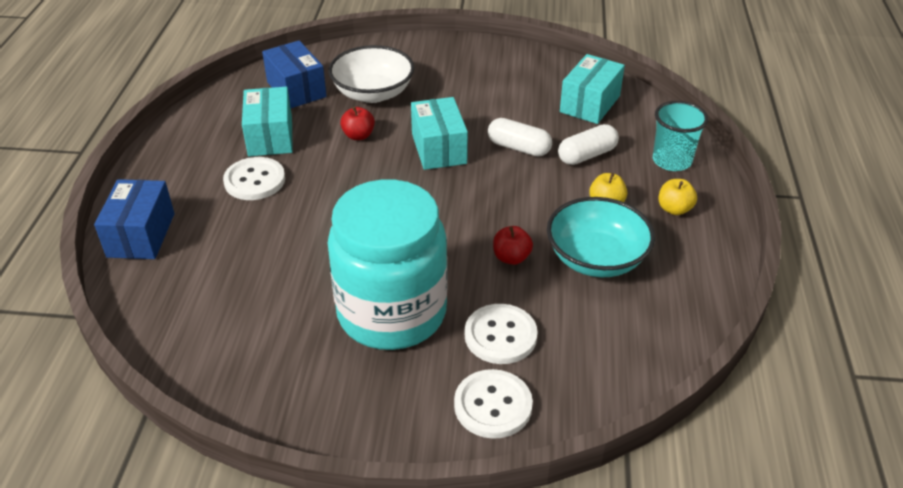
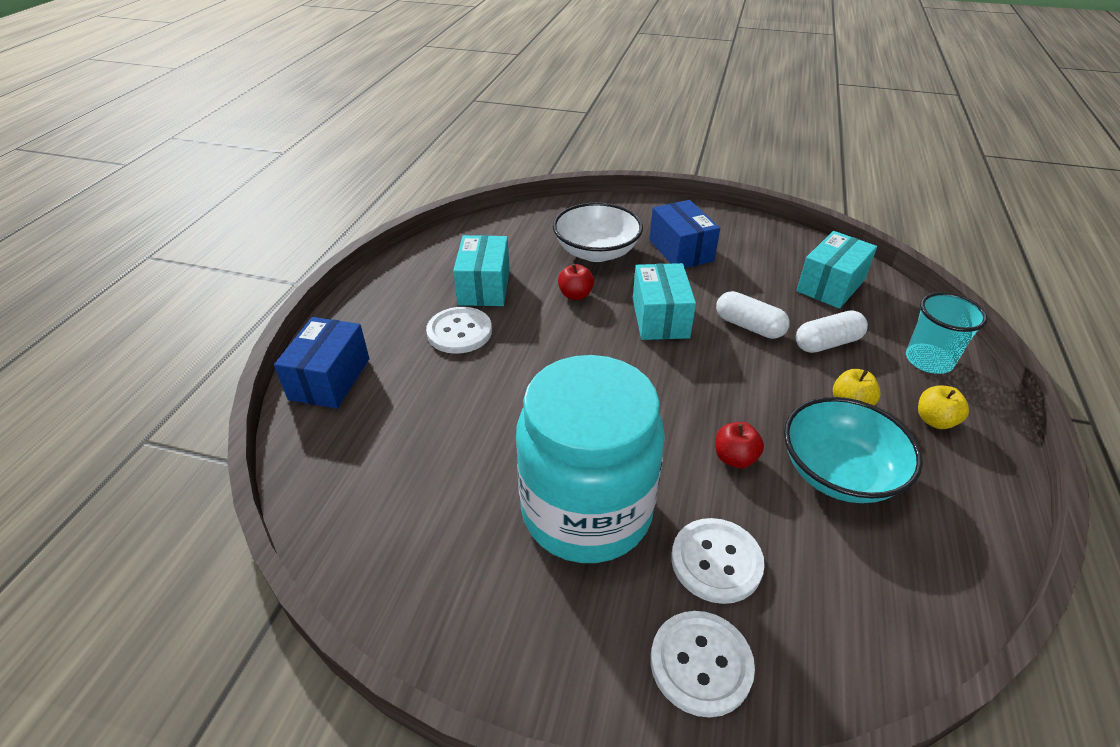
camera: 10 degrees right, 0 degrees up
blue box [262,41,327,108] -> blue box moved to [649,200,720,268]

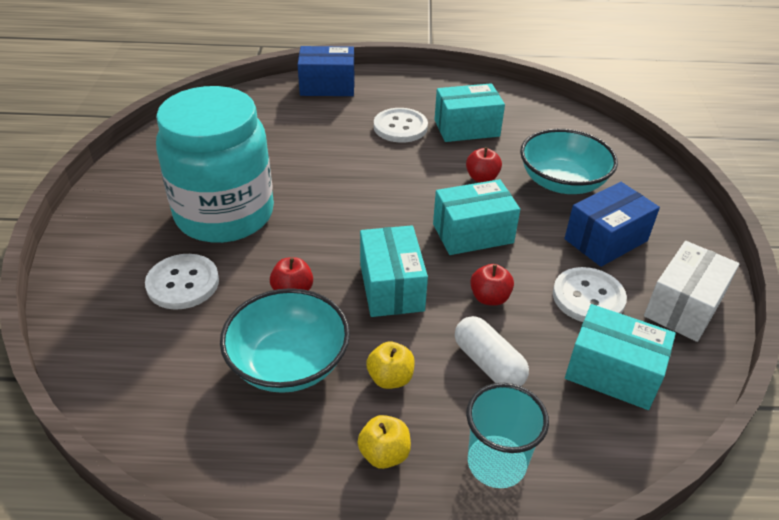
camera: 75 degrees right, 0 degrees up
white bowl [553,202,643,262] -> turquoise bowl [520,129,618,194]
white button [651,611,755,717] -> white button moved to [553,267,627,322]
white capsule [716,291,790,339] -> red apple [470,264,514,306]
none -> turquoise box [360,225,428,317]
none -> white box [644,241,740,342]

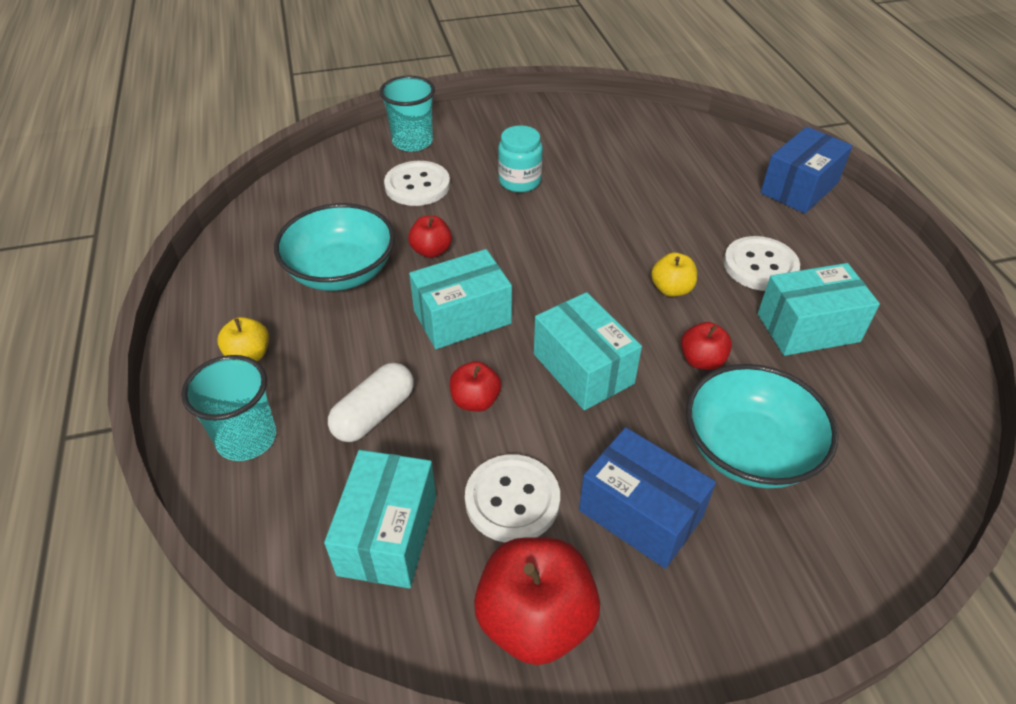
camera: 75 degrees right, 5 degrees up
turquoise jar [156,86,274,243] -> turquoise jar [498,125,543,192], size x0.43
blue box [298,46,354,96] -> blue box turned 60 degrees clockwise [761,127,853,214]
yellow apple [366,341,415,389] -> yellow apple moved to [651,253,697,297]
turquoise box [434,83,505,142] -> turquoise box turned 75 degrees counterclockwise [758,263,880,356]
white box [644,241,740,342] -> red apple [474,537,600,665]
none -> turquoise cup [380,75,435,152]

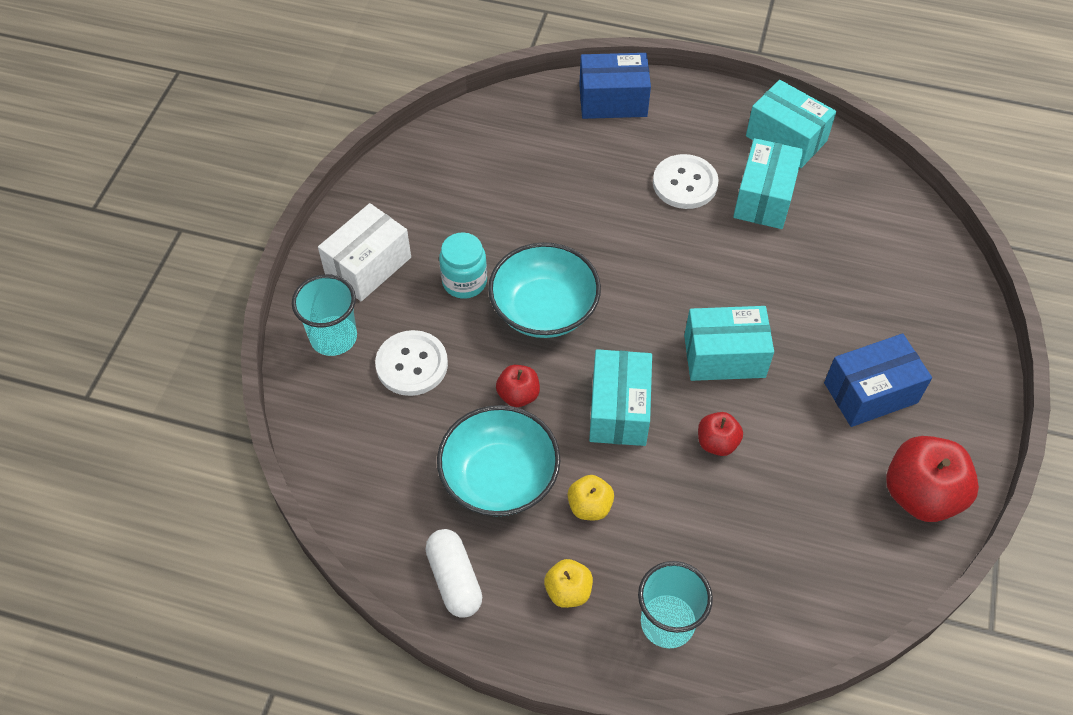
camera: 60 degrees left, 10 degrees up
turquoise box [324,450,436,588] -> turquoise box moved to [746,80,836,168]
white capsule [328,363,414,442] -> white capsule moved to [426,529,482,618]
white button [465,454,560,543] -> none
yellow apple [651,253,697,297] -> yellow apple moved to [567,475,614,520]
red apple [681,322,732,370] -> none
turquoise bowl [686,364,839,488] -> turquoise bowl moved to [488,242,601,338]
blue box [761,127,853,214] -> blue box turned 75 degrees counterclockwise [579,53,651,119]
none -> white box [318,203,411,301]

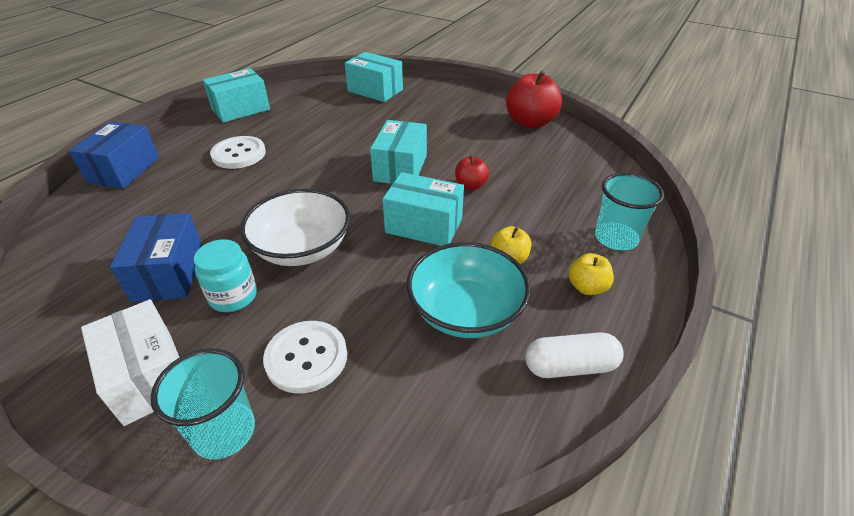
camera: 75 degrees left, 15 degrees down
turquoise bowl [488,242,601,338] -> white bowl [240,189,350,266]
red apple [496,365,540,407] -> none
turquoise box [733,138,803,229] -> turquoise box moved to [345,52,403,102]
blue box [824,333,932,427] -> blue box moved to [110,213,203,302]

